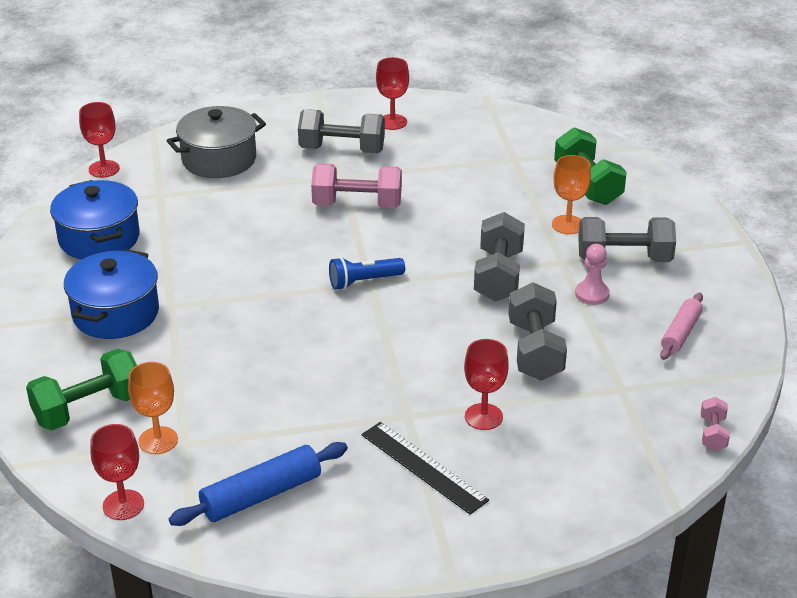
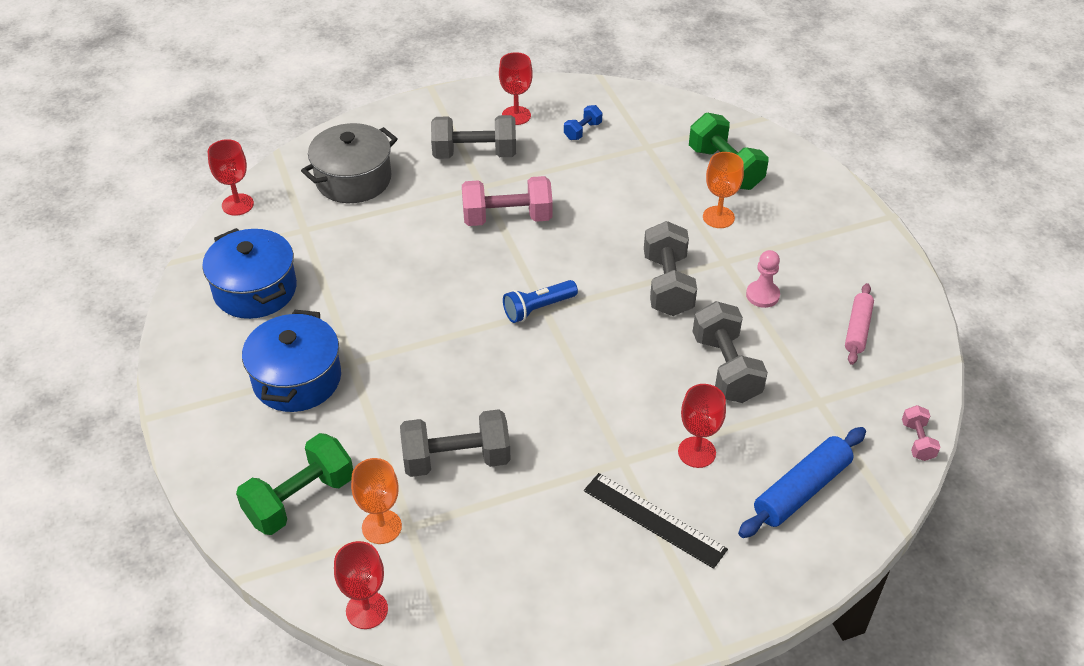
camera: 10 degrees left, 10 degrees up
blue rolling pin [169,442,348,526] -> blue rolling pin moved to [738,427,866,538]
grey dumbbell [578,217,676,262] -> grey dumbbell moved to [400,409,511,477]
none -> blue dumbbell [564,105,602,140]

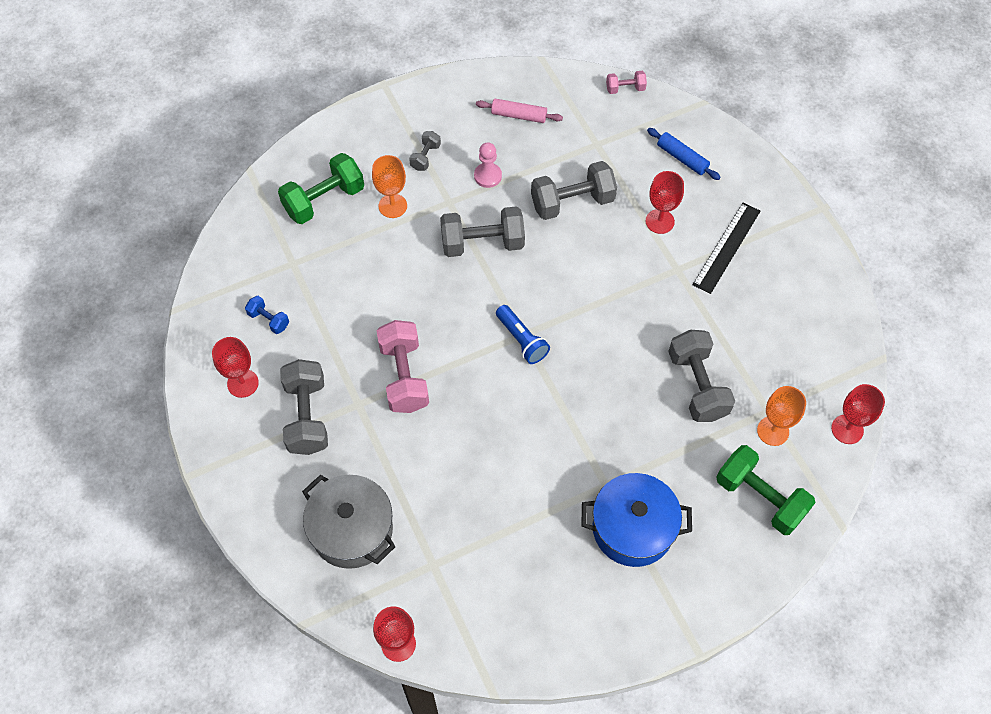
camera: 95 degrees left, 15 degrees up
blue pot [202,228,297,319] -> none
blue rolling pin [738,427,866,538] -> blue rolling pin [647,128,721,180], size x0.66
none -> grey dumbbell [409,131,441,171]

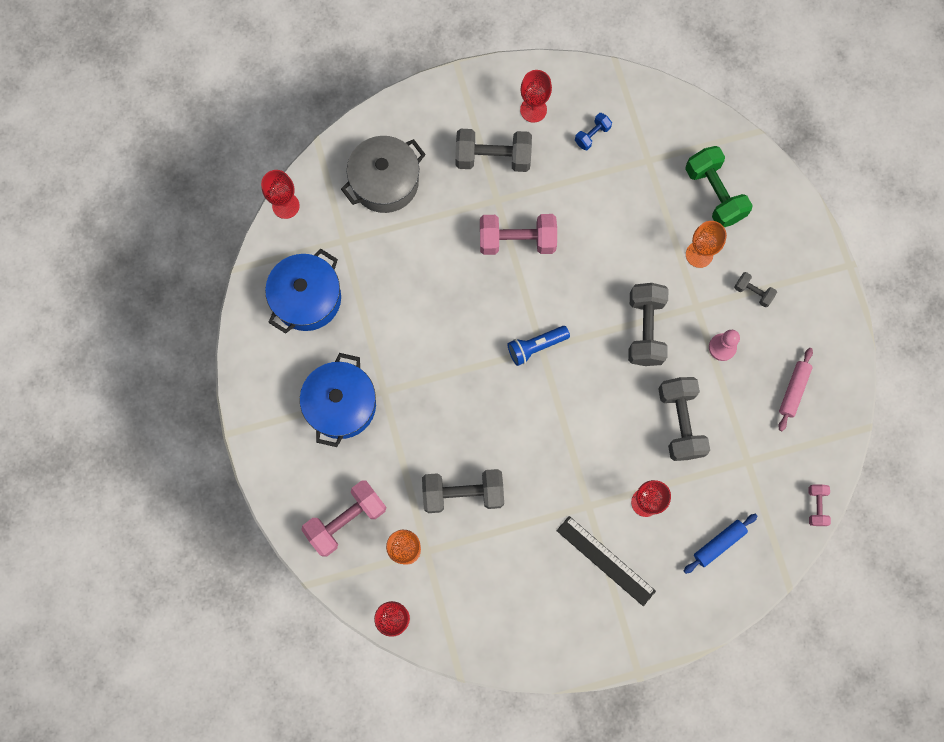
camera: 100 degrees right, 15 degrees up
green dumbbell [716,445,815,535] -> pink dumbbell [301,480,386,556]
none -> blue pot [265,249,341,334]

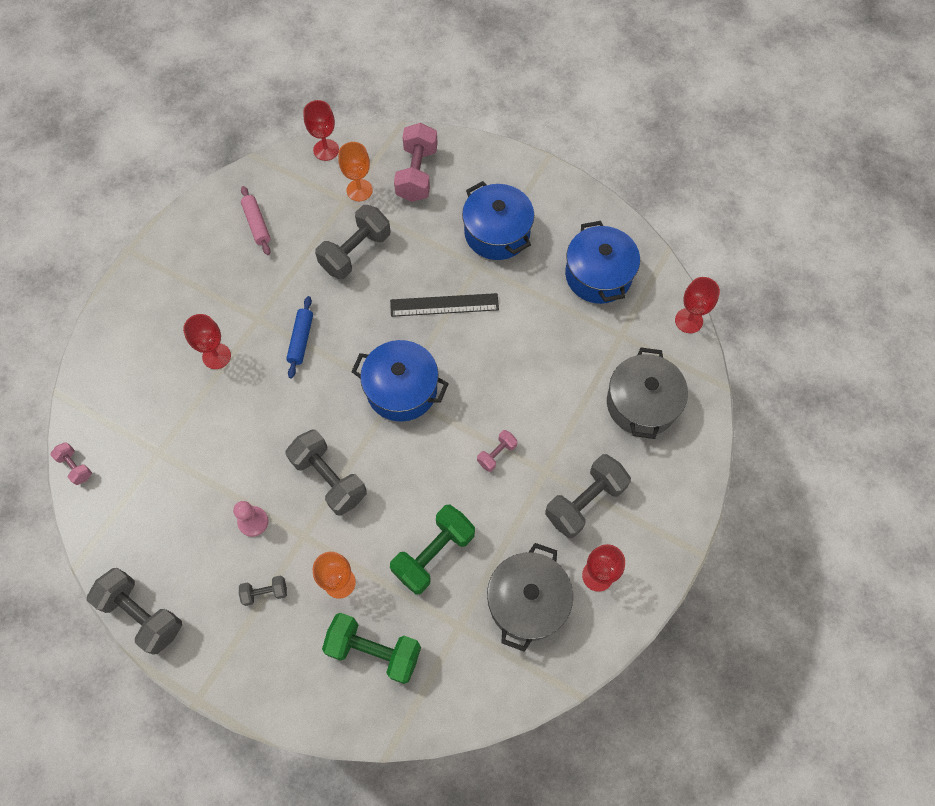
camera: 135 degrees right, 10 degrees down
pink dumbbell [480,214,557,255] -> pink dumbbell [477,430,518,472], size x0.51
blue flashlight [508,326,570,366] -> blue pot [351,340,449,422]
black ruler [556,516,656,606] -> black ruler moved to [390,293,499,317]
blue dumbbell [575,113,612,150] -> grey pot [487,543,573,652]
grey dumbbell [658,377,710,461] -> grey dumbbell moved to [87,568,182,654]
blue rolling pin [684,514,758,574] -> blue rolling pin moved to [286,296,313,379]
pink rolling pin [778,348,813,431] -> pink rolling pin moved to [241,186,271,255]
none -> green dumbbell [390,505,475,595]

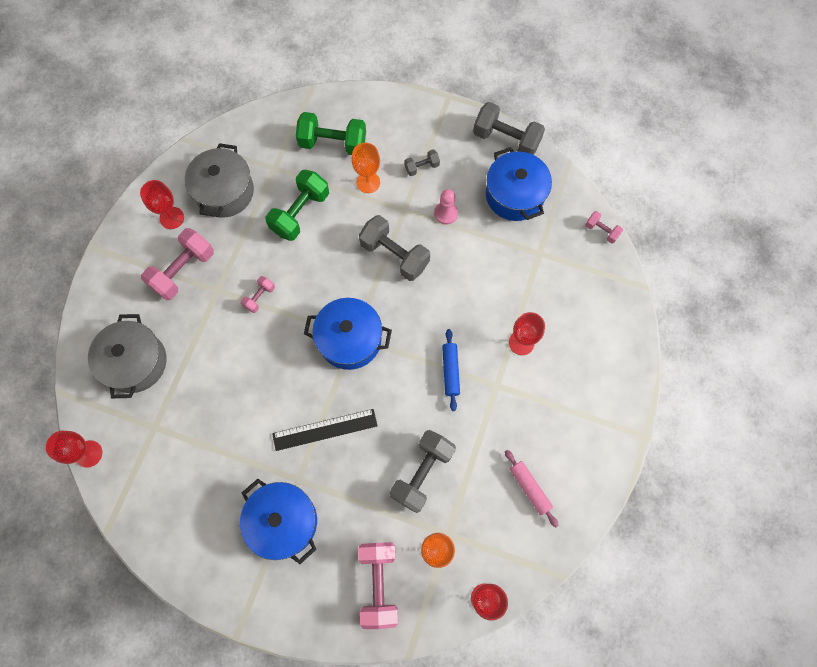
camera: 170 degrees right, 5 degrees up
grey dumbbell [545,454,631,538] -> pink dumbbell [141,228,214,300]
blue pot [565,221,640,304] -> blue pot moved to [486,147,552,221]

